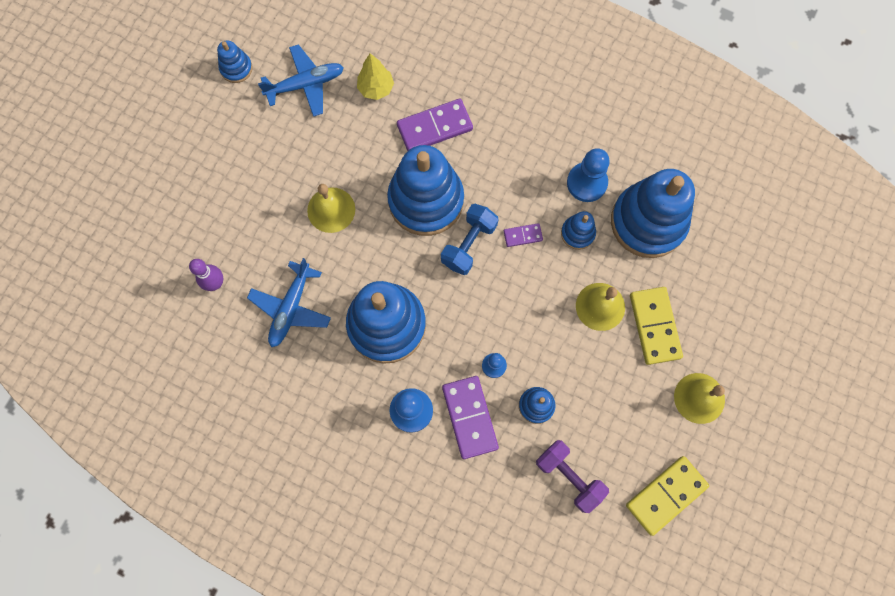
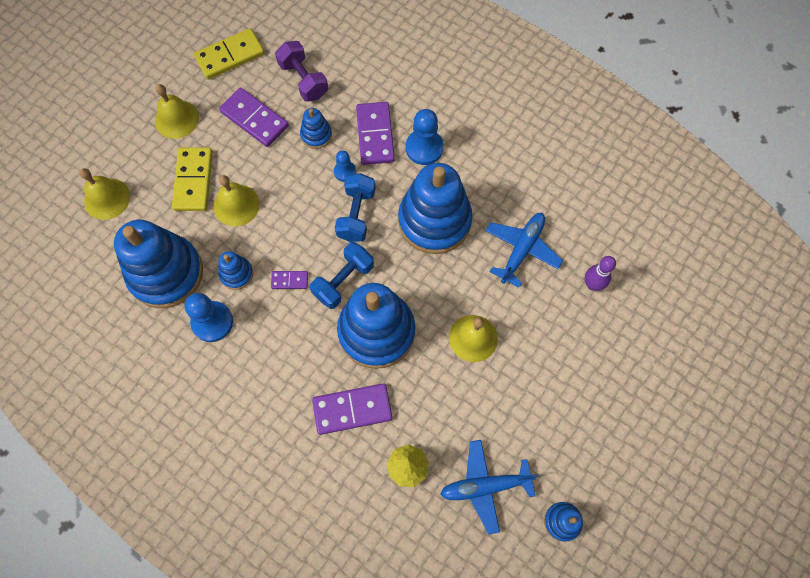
camera: 170 degrees left, 5 degrees down
none -> yellow bell [80,168,130,220]
none -> purple domino [219,88,289,147]
none -> blue dumbbell [335,173,376,242]

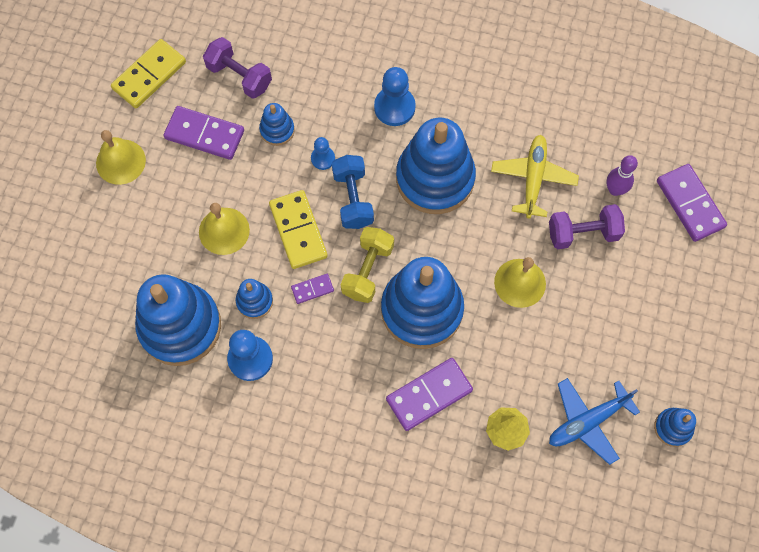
camera: 20 degrees left, 0 degrees up
yellow bell [80,168,130,220] -> none
yellow domino [172,147,213,211] -> yellow domino moved to [269,190,328,269]
blue dumbbell [310,242,374,309] -> yellow dumbbell [340,227,394,303]
purple domino [356,102,395,165] -> purple domino moved to [657,164,727,242]
blue plane [485,213,563,287] -> yellow plane [491,135,579,218]
none -> purple dumbbell [549,204,625,249]

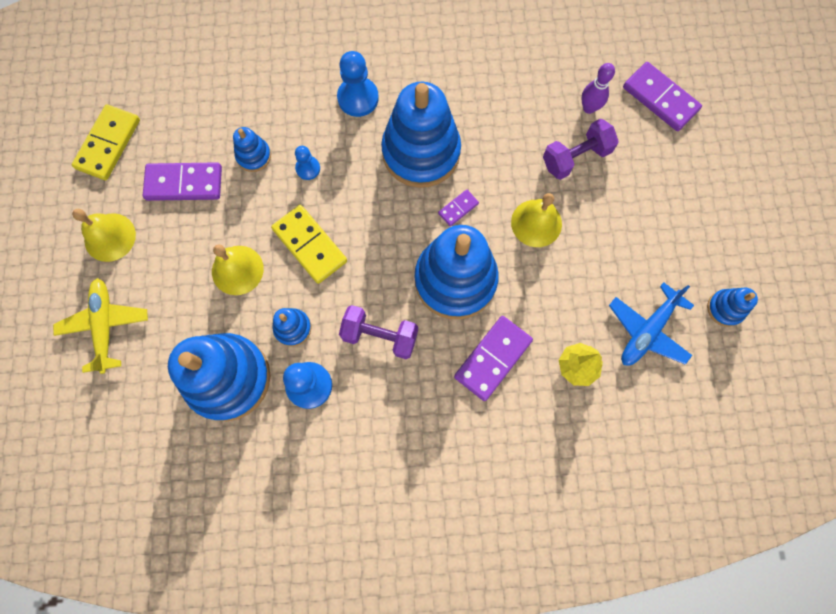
camera: 20 degrees left, 5 degrees up
purple dumbbell [203,37,272,99] -> purple dumbbell moved to [339,305,418,359]
purple domino [291,274,334,304] -> purple domino moved to [438,189,479,226]
blue dumbbell [332,155,374,229] -> none
yellow dumbbell [340,227,394,303] -> none
yellow plane [491,135,579,218] -> yellow plane moved to [53,278,148,374]

